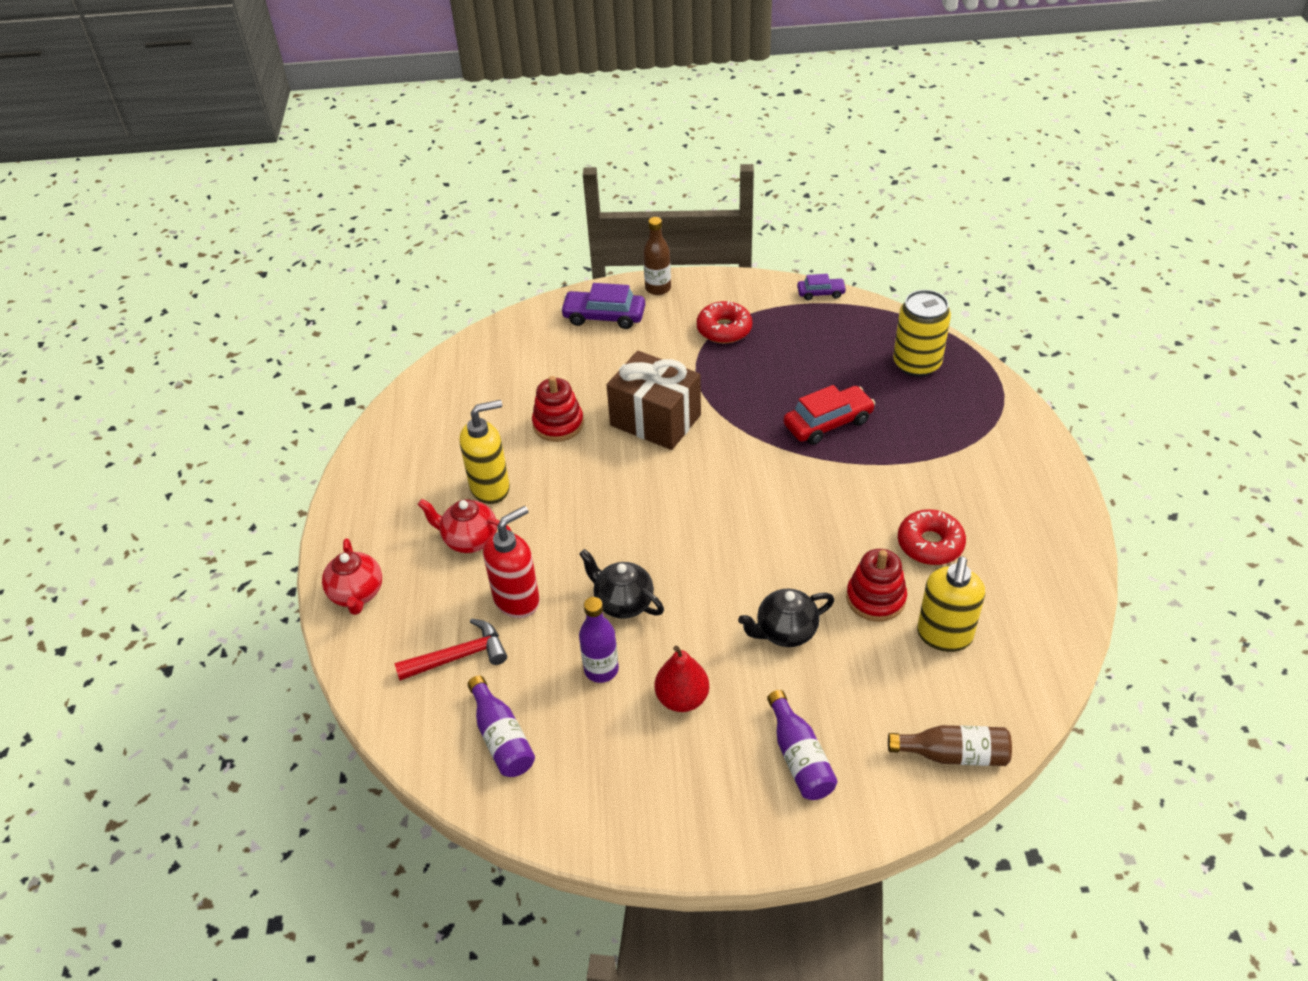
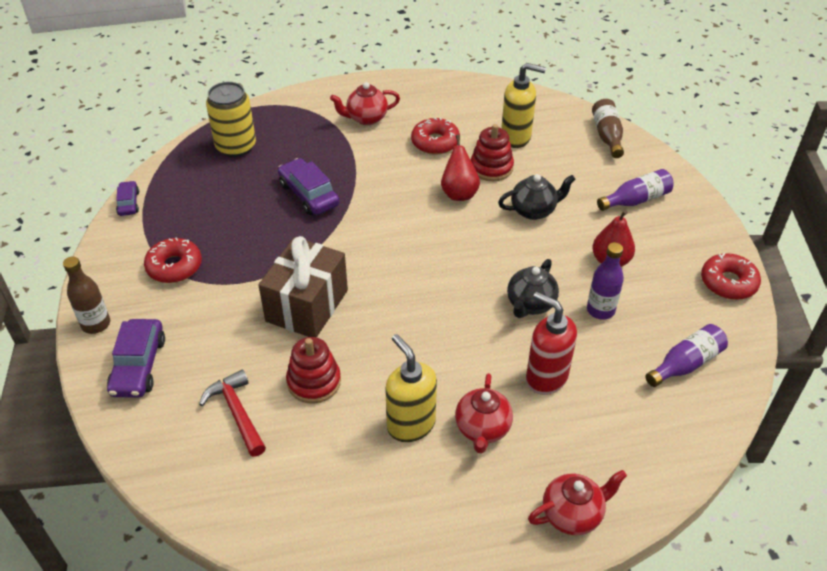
camera: 100 degrees left, 0 degrees up
red hammer [395,618,507,681] -> red hammer moved to [199,369,266,457]
black teapot [738,589,834,647] -> black teapot turned 75 degrees counterclockwise [498,174,575,220]
red car [784,385,875,445] -> purple car [278,158,340,215]
none -> red teapot [330,82,400,125]
none -> red pear [441,135,480,201]
none -> red donut [701,253,761,300]

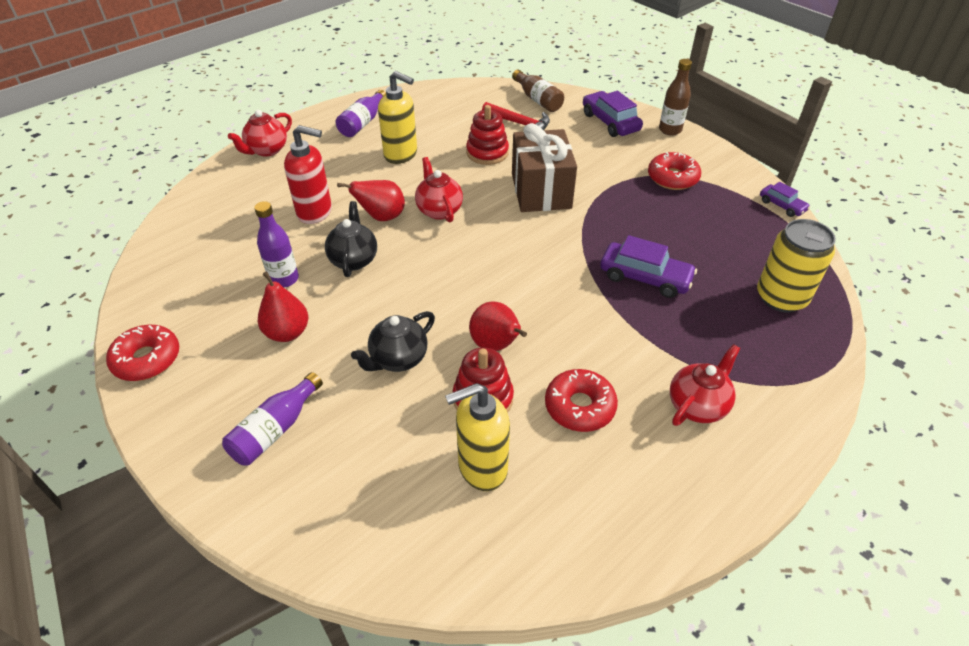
camera: 150 degrees right, 0 degrees up
red teapot [455,373,513,453] -> red teapot moved to [415,157,463,223]
brown bottle [592,99,624,158] -> brown bottle moved to [512,70,564,112]
purple bottle [645,324,728,387] -> purple bottle moved to [336,90,386,137]
none -> red pear [337,180,405,221]

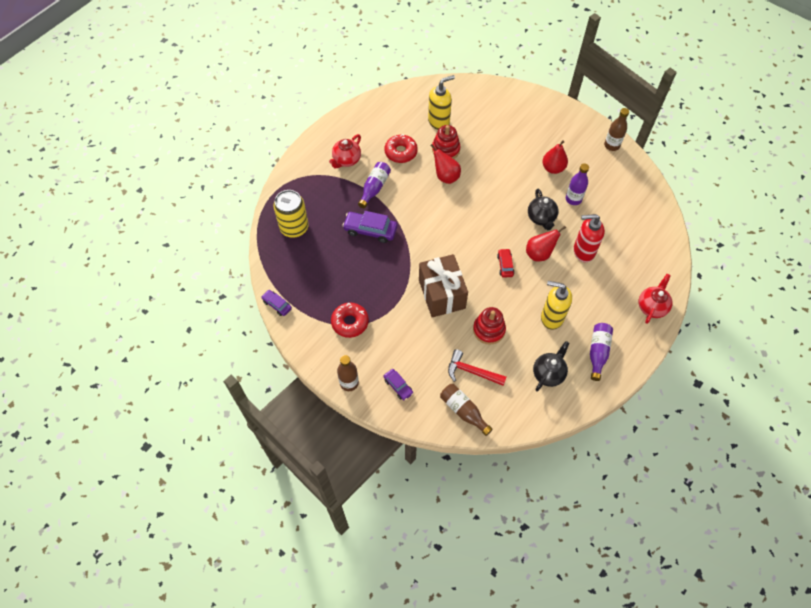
camera: 170 degrees right, 15 degrees up
red donut [106,325,179,381] -> brown bottle [604,108,629,151]
purple bottle [222,372,323,465] -> purple bottle moved to [358,162,391,208]
black teapot [351,311,435,372] -> black teapot moved to [533,341,569,391]
red teapot [415,157,463,223] -> red car [497,249,514,278]
purple car [583,91,643,137] -> purple car [384,369,413,401], size x0.58

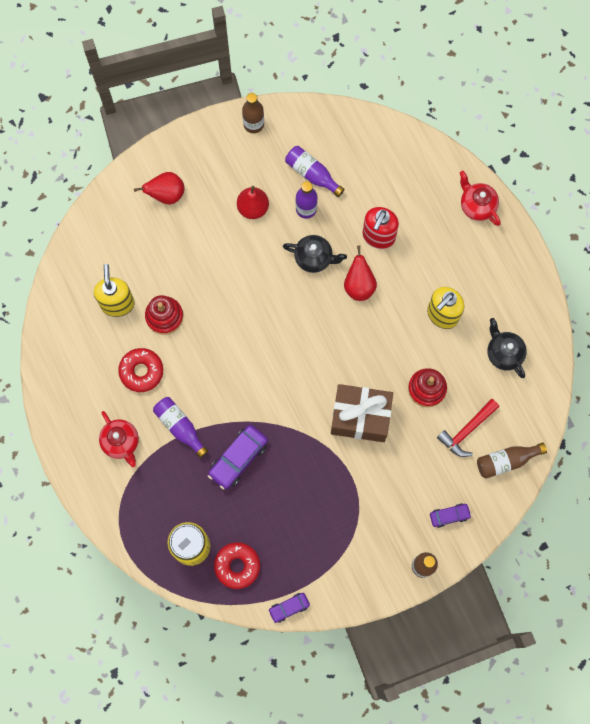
camera: 65 degrees left, 15 degrees up
red donut [331,302,369,338] -> red donut moved to [214,542,260,589]
red pear [430,144,461,184] -> red pear moved to [134,172,185,204]
red car [497,249,514,278] -> none
purple bottle [590,323,613,381] -> purple bottle moved to [285,146,345,197]

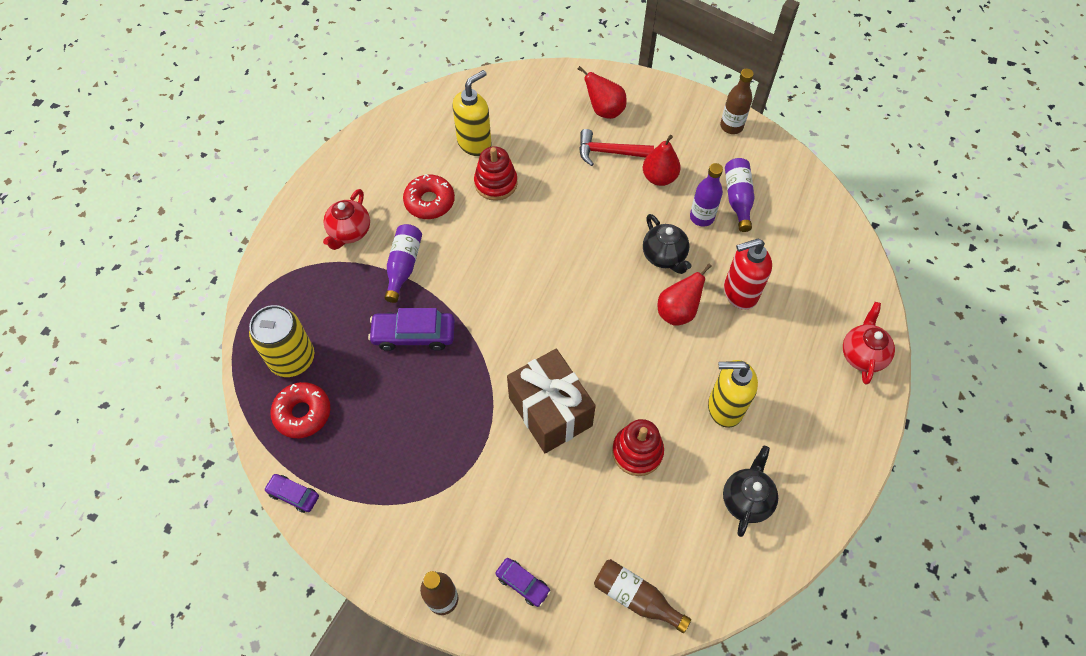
camera: 50 degrees right, 15 degrees down
red hammer [437,399,499,457] -> red hammer moved to [579,129,654,166]

